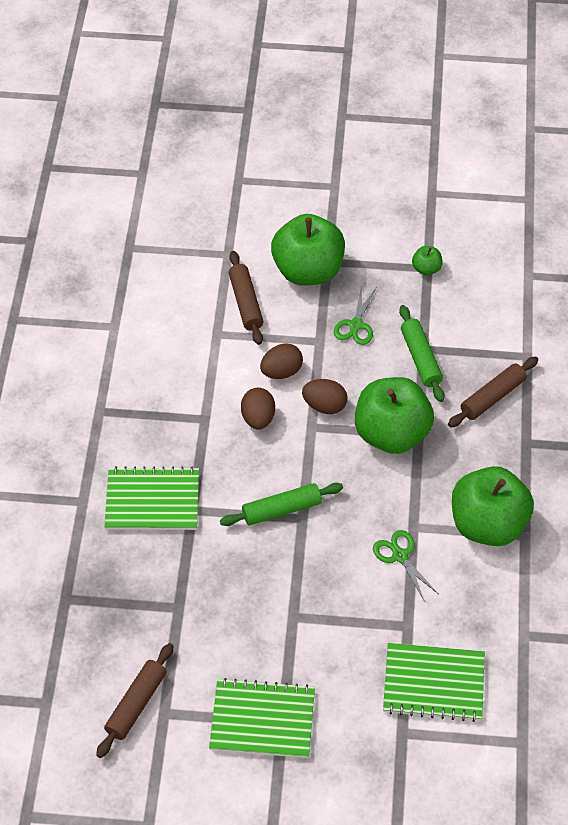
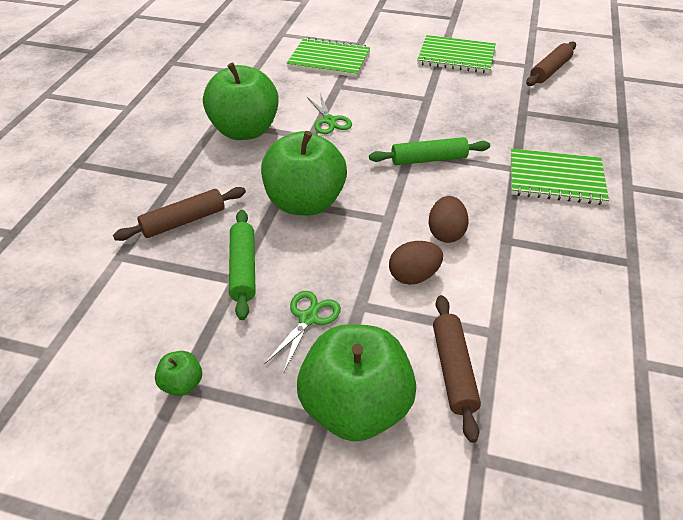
camera: 170 degrees left, 10 degrees down
brown egg [302,379,347,414] -> none

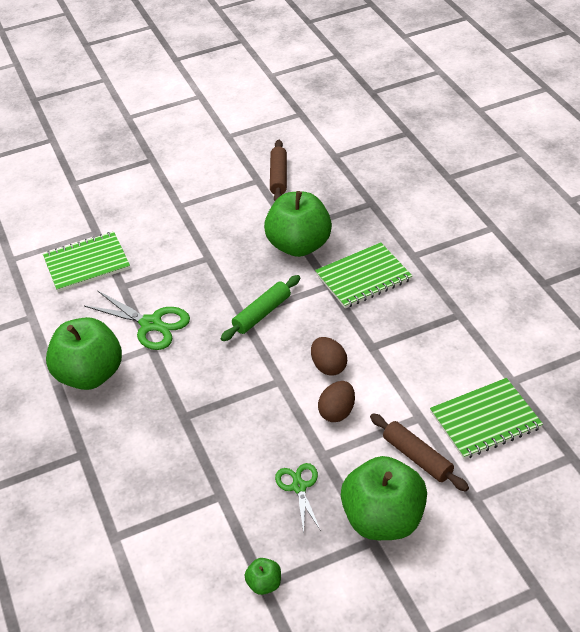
camera: 35 degrees left, 0 degrees up
brown rolling pin [113,187,246,241] -> none
green rolling pin [229,210,256,320] -> none
green apple [261,131,347,216] -> green apple moved to [264,191,332,257]
green scissors [307,94,352,134] -> green scissors [84,290,190,350], size x1.59
green notebook [417,35,496,73] -> green notebook moved to [430,378,543,459]

